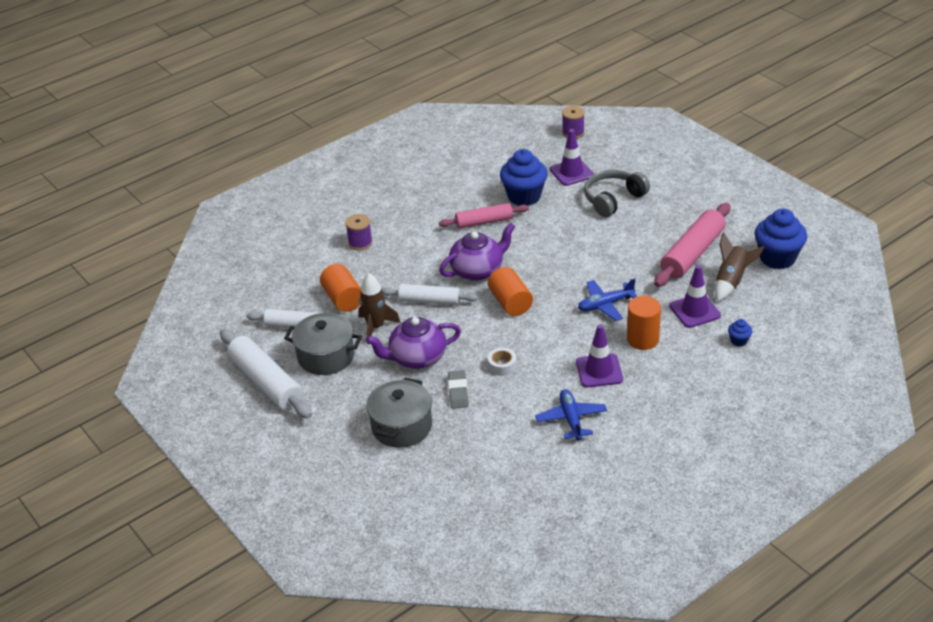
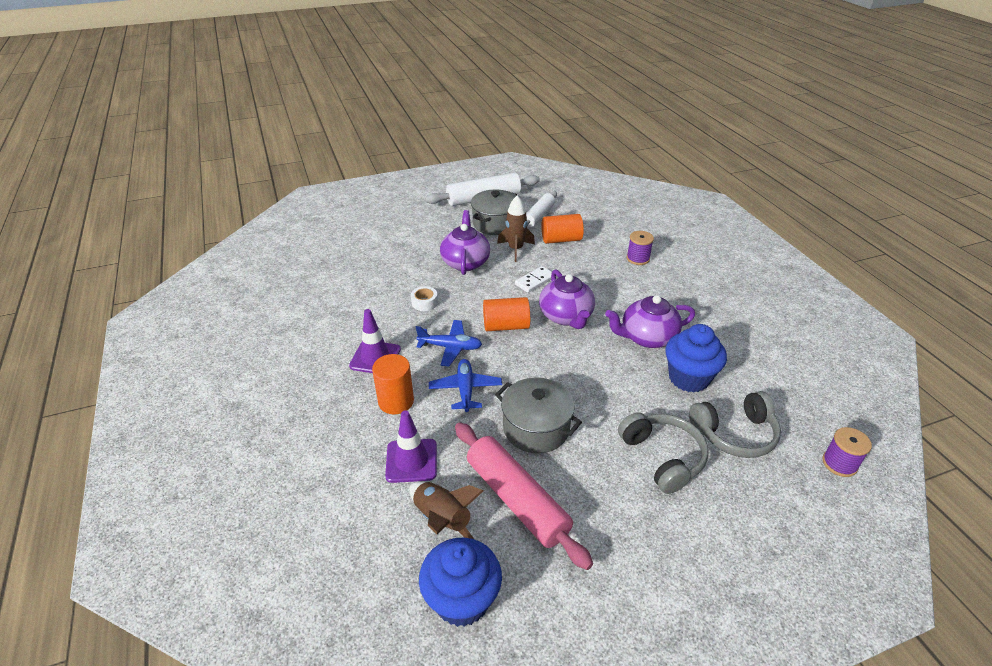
camera: 105 degrees right, 0 degrees up
grey pot [366,378,432,448] -> grey pot moved to [495,378,582,453]
white rolling pin [382,284,478,305] -> white domino [515,266,552,293]
pink rolling pin [439,203,529,229] -> purple teapot [605,295,695,348]
grey eraser [448,370,469,409] -> none
blue plane [535,389,607,440] -> blue plane moved to [416,320,482,366]
purple traffic cone [550,129,594,186] -> grey headphones [689,391,781,458]
blue cupcake [728,319,752,346] -> none

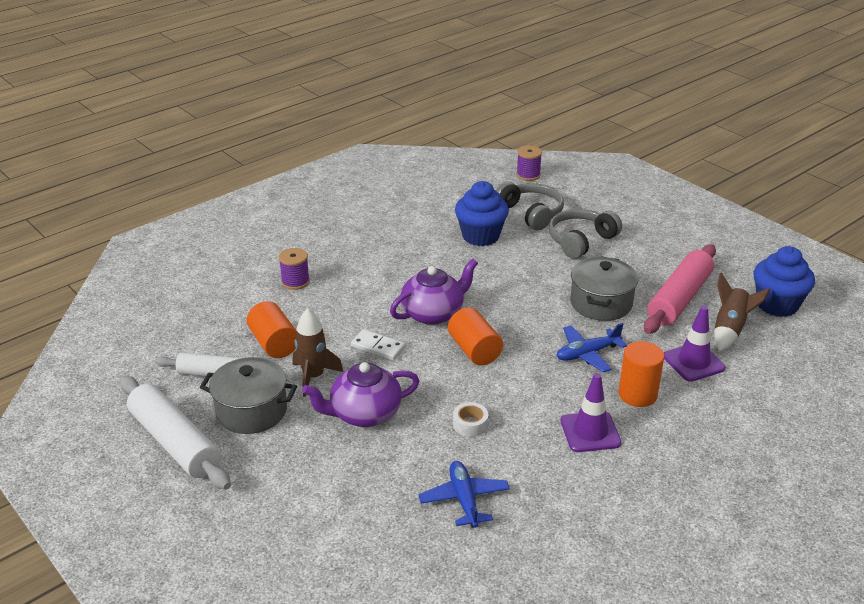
camera: 110 degrees left, 5 degrees down
blue plane [416,320,482,366] -> blue plane moved to [418,461,510,528]
purple teapot [605,295,695,348] -> none

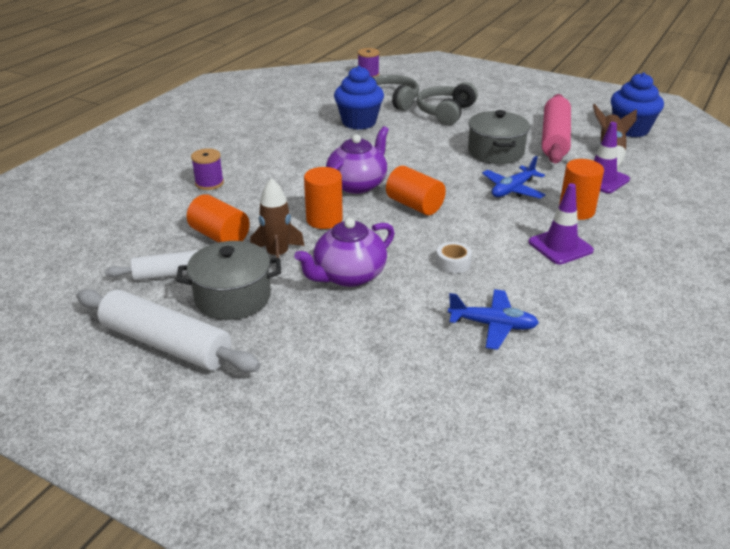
camera: 20 degrees left, 0 degrees up
white domino [351,329,405,360] -> orange cylinder [304,167,343,229]
blue plane [418,461,510,528] -> blue plane turned 135 degrees clockwise [448,289,539,350]

